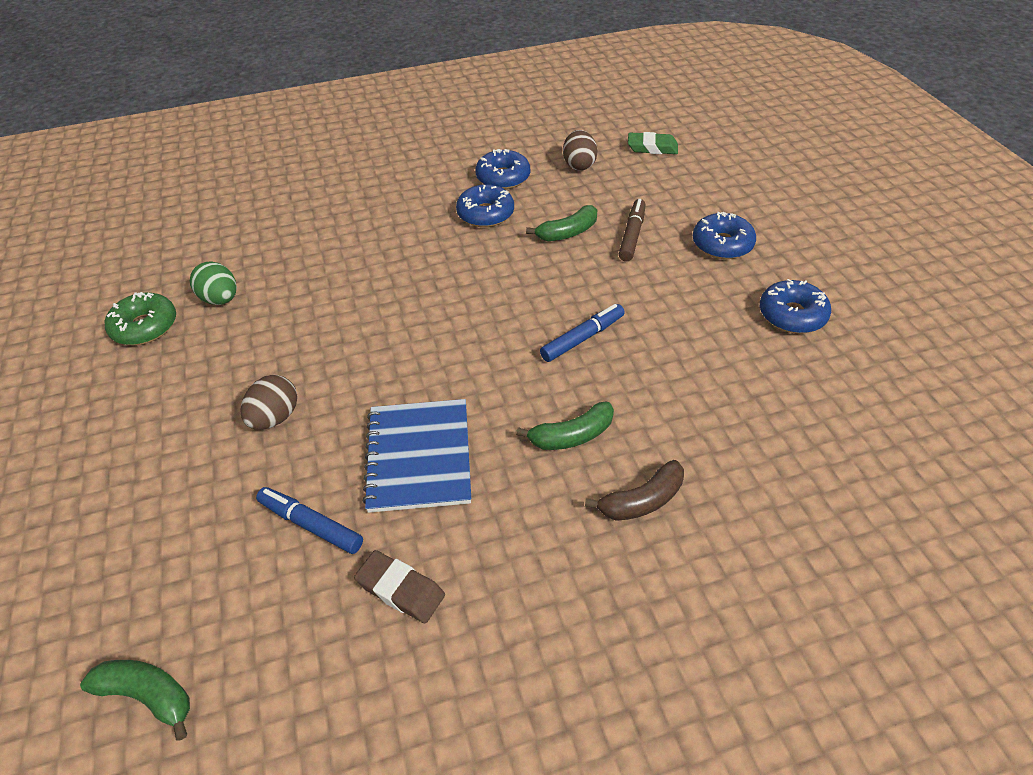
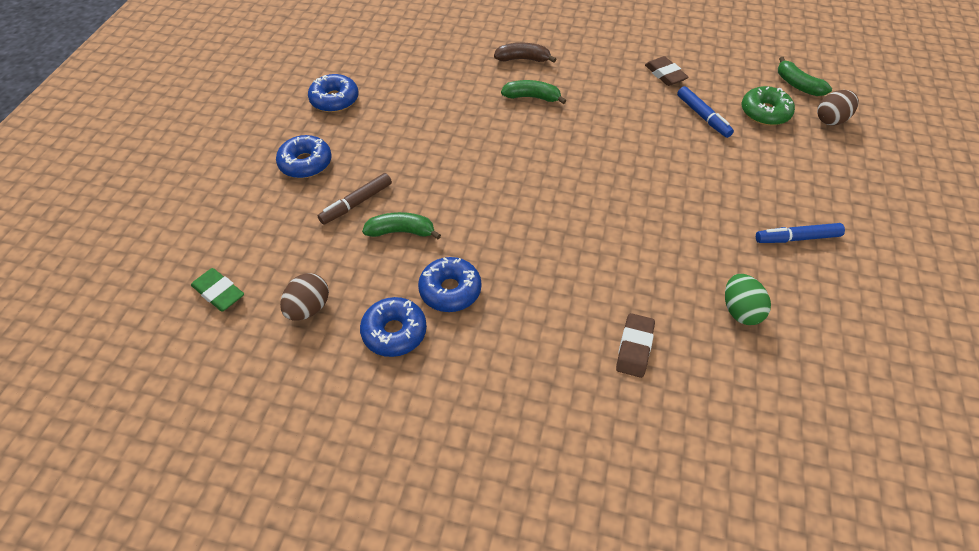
camera: 150 degrees left, 5 degrees up
green donut [105,292,176,345] -> green donut moved to [742,86,795,126]
brown egg [241,375,297,430] -> brown egg moved to [817,90,859,125]
blue notebook [362,399,471,513] -> none
blue marker [540,304,625,362] -> blue marker moved to [756,223,845,243]
none -> brown eraser [616,313,655,378]

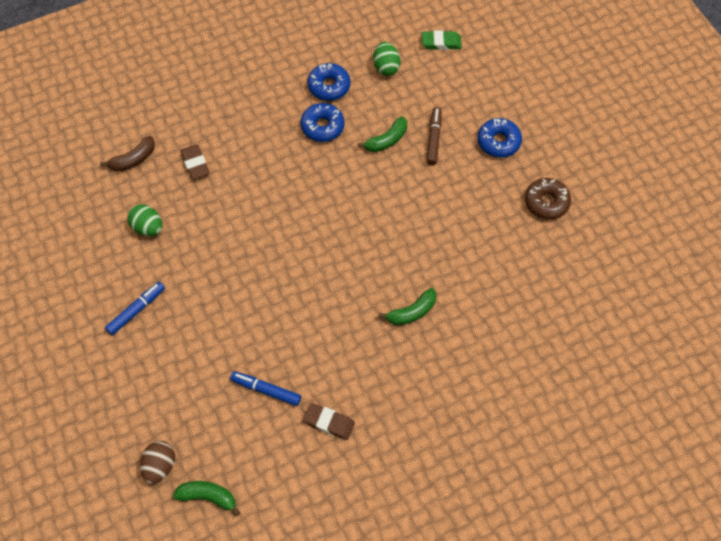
camera: 140 degrees right, 10 degrees up
brown egg [280,273,329,320] -> green egg [373,42,401,76]
blue donut [308,74,358,112] -> brown donut [525,178,571,220]
brown banana [494,43,557,63] -> brown banana moved to [100,136,155,172]
green donut [742,86,795,126] -> none

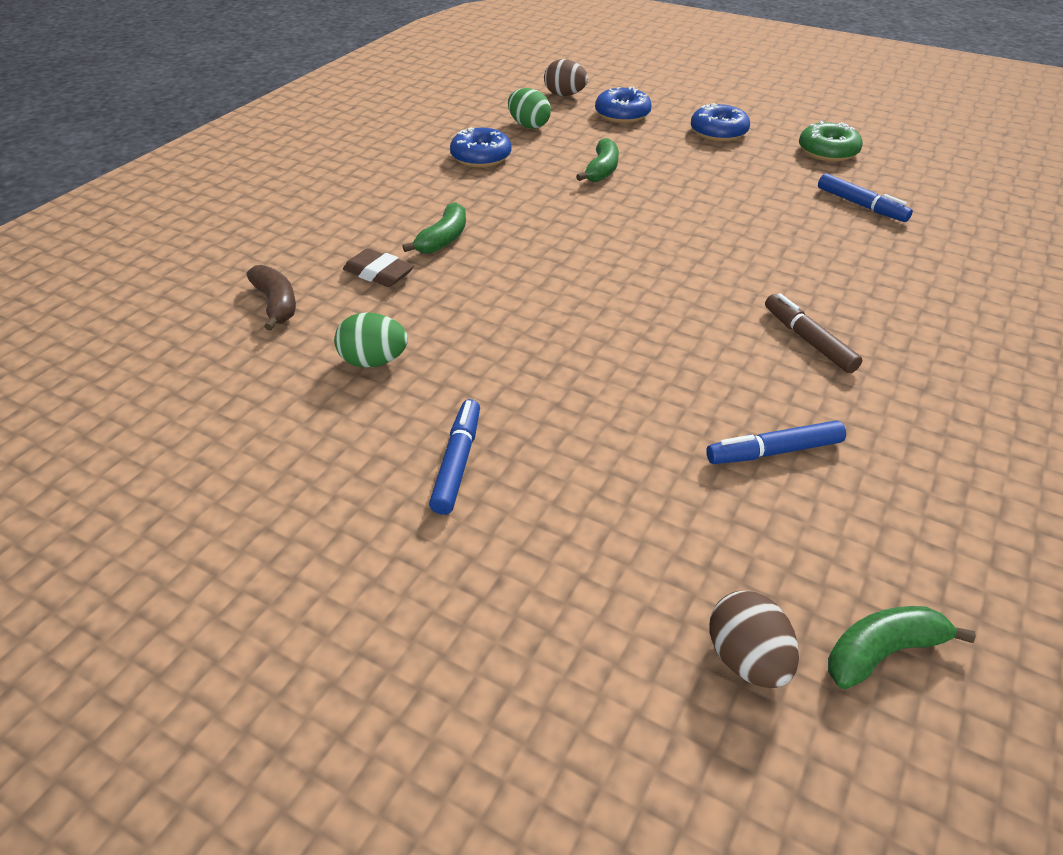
camera: 35 degrees left, 20 degrees down
brown banana [100,136,155,172] -> brown banana turned 45 degrees counterclockwise [247,265,296,330]
blue donut [300,103,345,142] -> blue donut moved to [595,86,652,123]
brown eraser [303,403,355,440] -> none
green banana [378,288,437,325] -> green banana moved to [402,202,466,254]
green eraser [422,30,462,50] -> brown egg [544,59,588,96]
brown marker [426,107,442,165] -> brown marker moved to [765,293,862,373]
brown donut [525,178,571,220] -> green donut [799,121,863,162]
none -> blue marker [818,173,913,222]

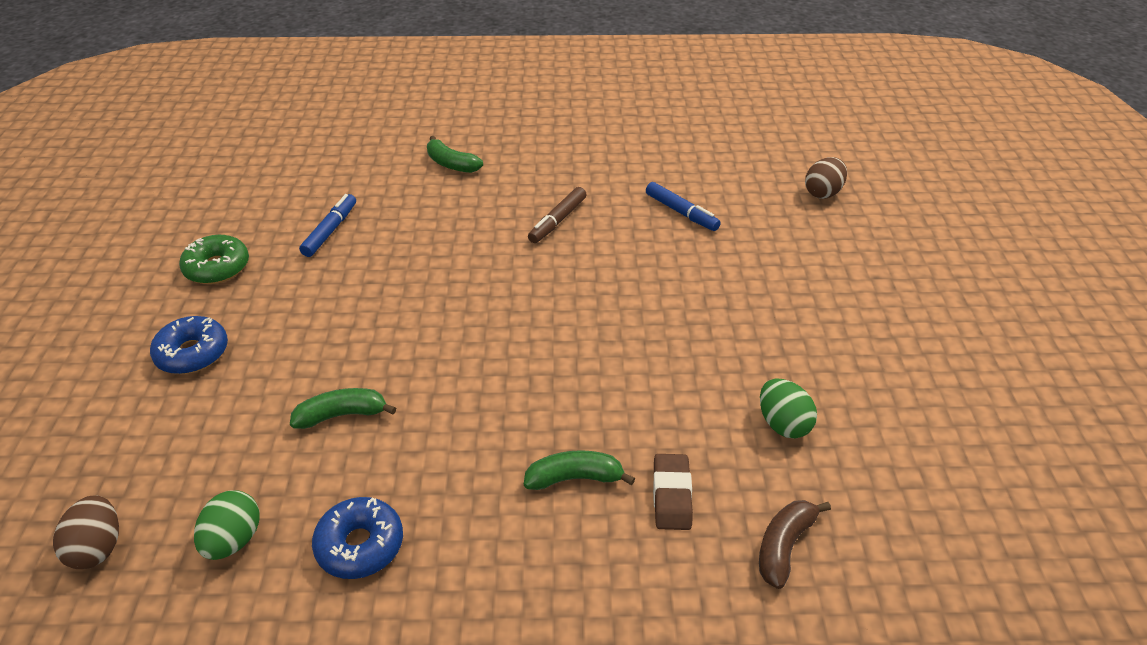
camera: 120 degrees left, 0 degrees up
blue marker [429,399,480,515] -> none
blue donut [595,86,652,123] -> none
green banana [828,606,976,689] -> green banana moved to [427,136,483,173]

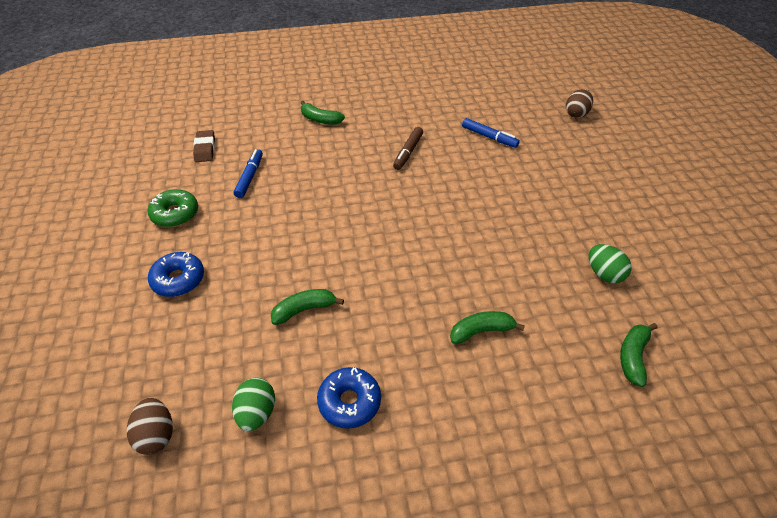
camera: 10 degrees left, 5 degrees up
brown eraser [653,454,693,530] -> brown eraser moved to [193,130,215,162]
brown banana [759,500,831,589] -> green banana [620,323,658,387]

